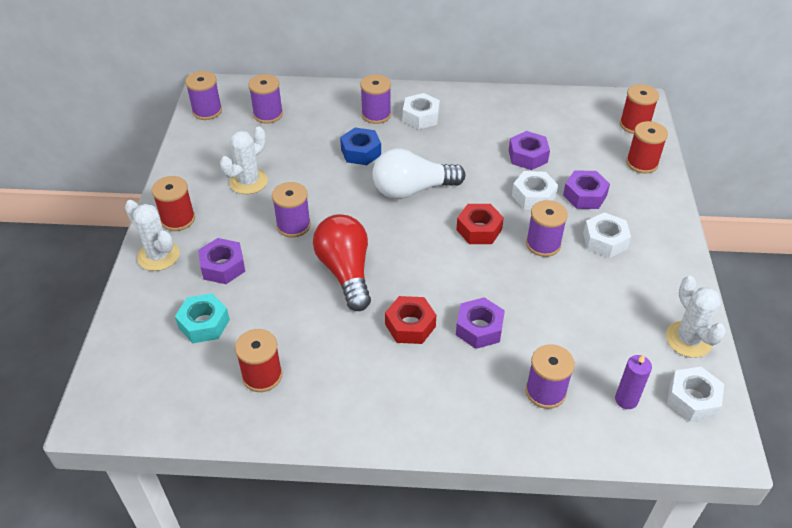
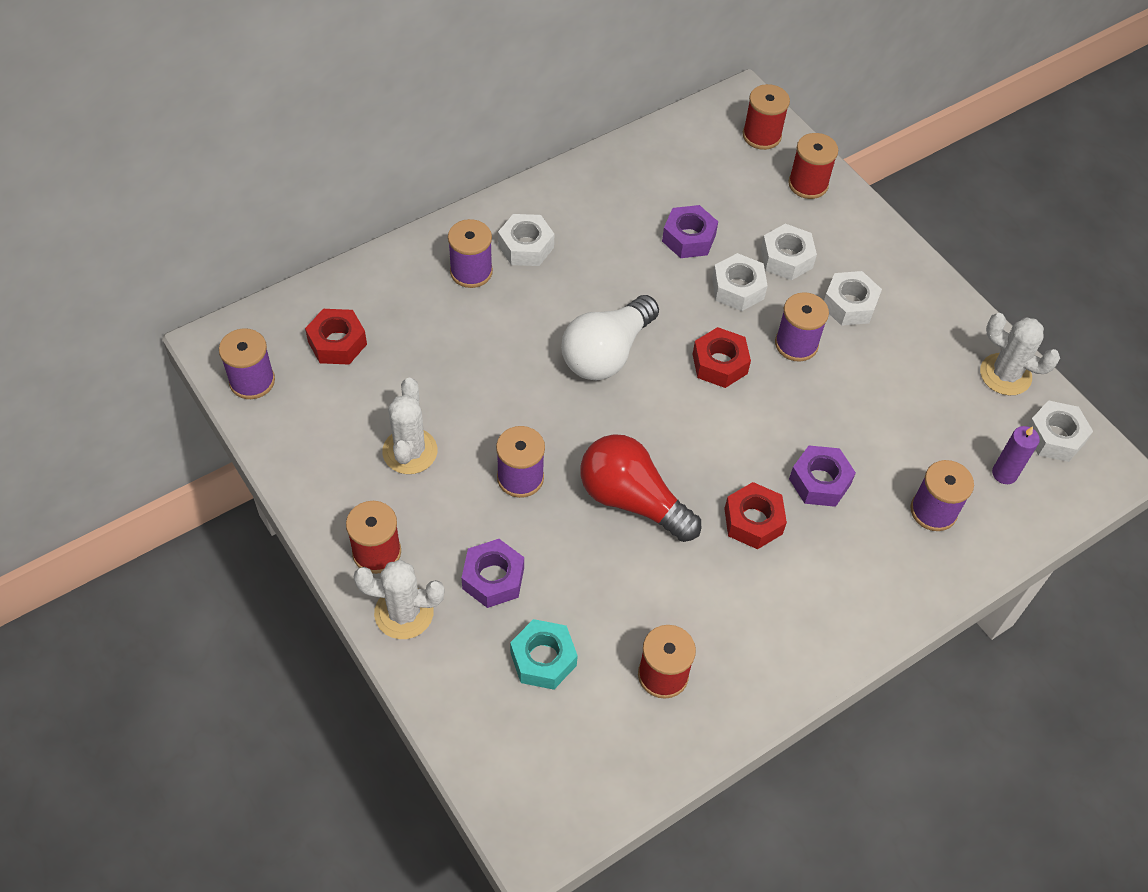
camera: 40 degrees left, 10 degrees up
purple spool [248,74,283,124] -> red nut [305,309,367,365]
blue nut [340,128,381,165] -> none
purple nut [563,171,610,209] -> white nut [761,224,817,280]

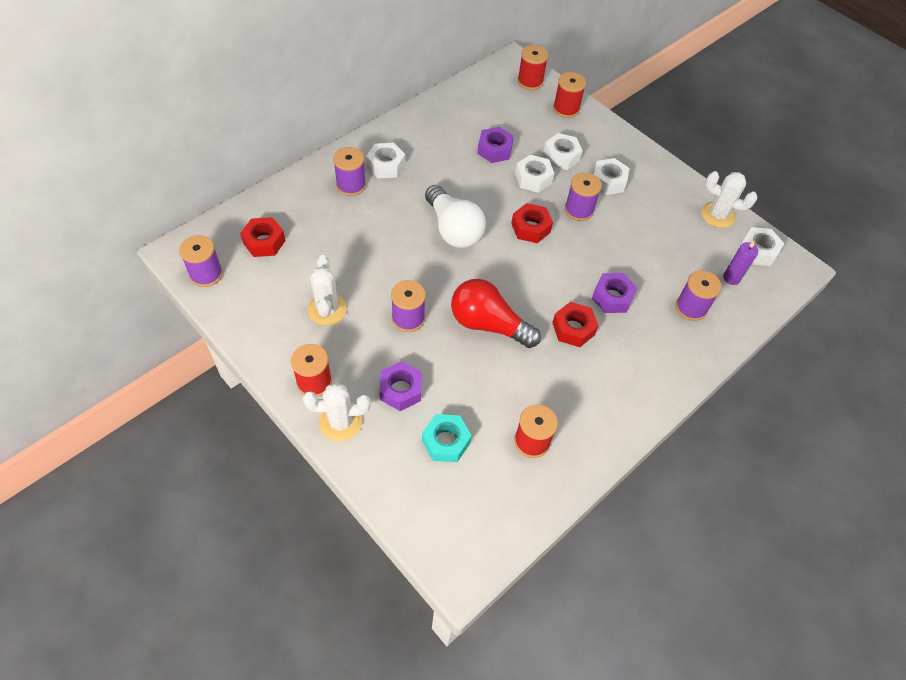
camera: 10 degrees left, 0 degrees up
white light bulb [561,295,659,381] -> white light bulb turned 60 degrees counterclockwise [425,185,486,248]

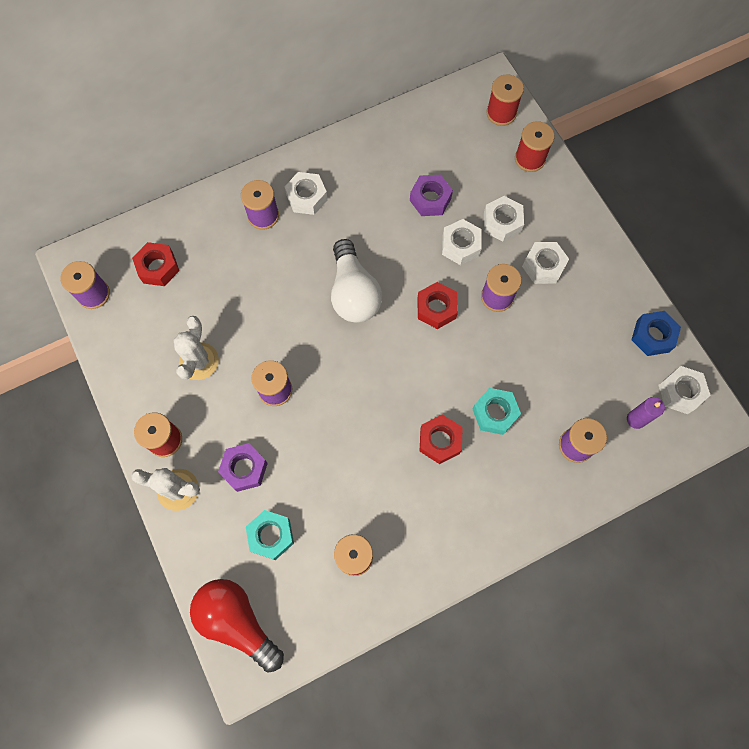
camera: 20 degrees right, 15 degrees up
red light bulb [451,279,541,348] -> red light bulb moved to [190,579,284,673]
purple nut [592,273,637,313] -> turquoise nut [473,388,521,435]
white cactus [701,171,757,228] -> blue nut [631,311,681,356]

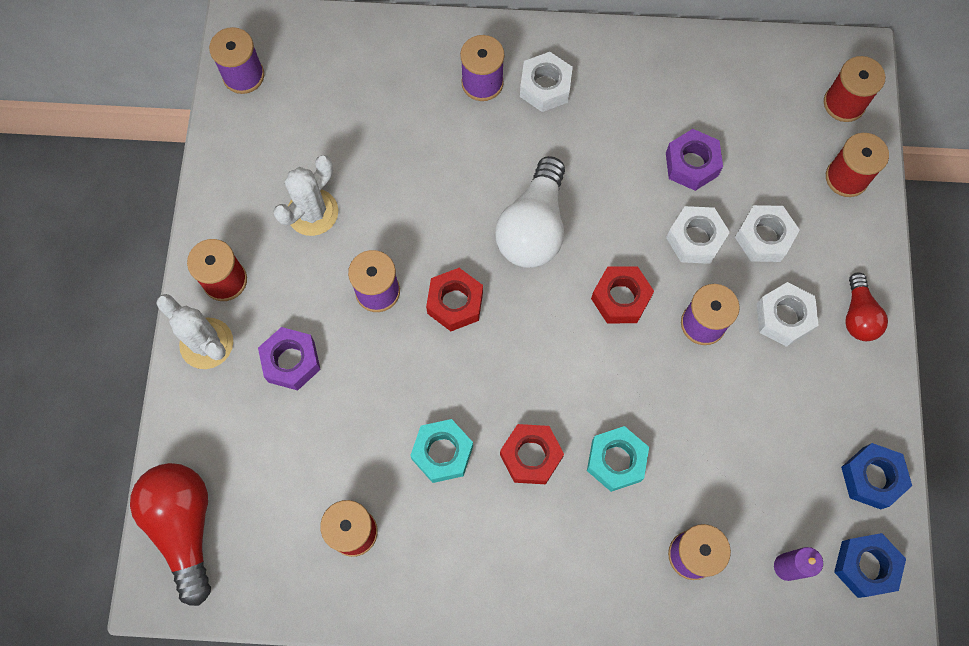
camera: 30 degrees right, 0 degrees up
red nut [132,242,179,286] -> red nut moved to [426,268,483,331]
turquoise nut [246,510,294,560] -> turquoise nut moved to [410,419,473,483]
white nut [658,366,710,414] -> blue nut [834,533,906,598]
none -> red light bulb [845,272,888,341]

